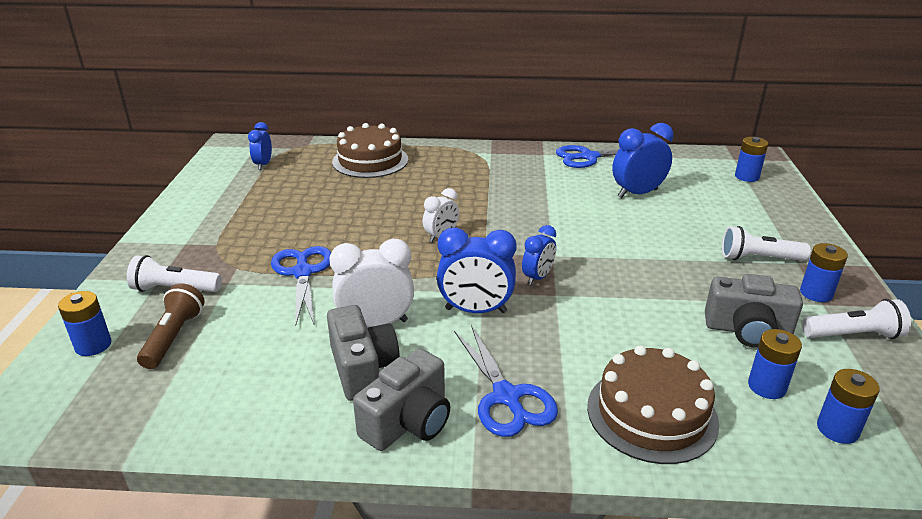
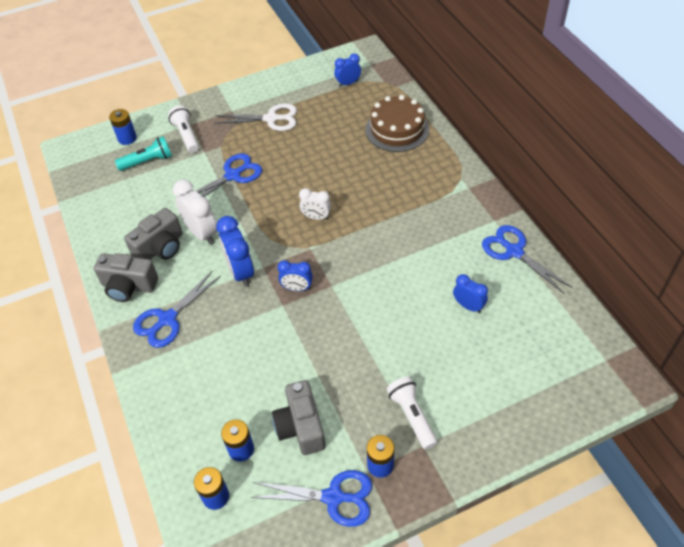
camera: 65 degrees right, 20 degrees up
brown flashlight [137,283,205,369] -> turquoise flashlight [115,136,172,171]
brown cake [587,345,719,464] -> none
blue clock [612,123,674,198] -> blue clock [453,274,488,313], size x0.62
blue battery [735,137,768,182] -> none
white flashlight [802,299,911,339] -> blue scissors [250,470,372,527]
none -> white scissors [214,103,297,131]

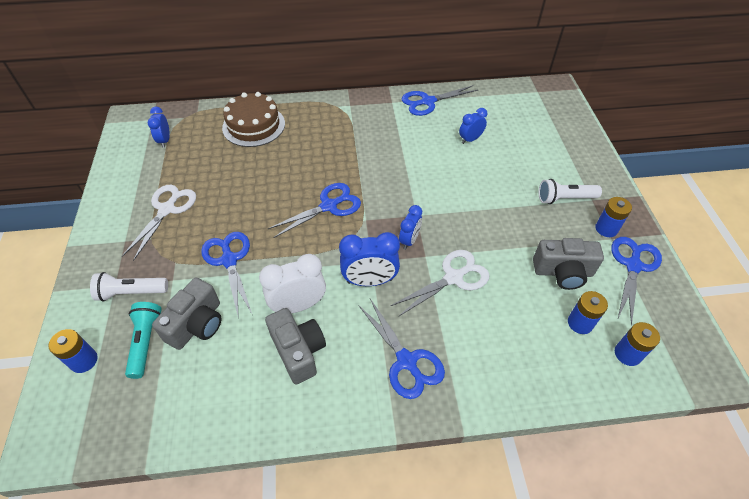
camera: 75 degrees left, 0 degrees up
grey camera [94,253,158,302] -> grey camera moved to [152,278,221,350]
white clock [299,188,331,220] -> blue scissors [268,183,361,238]
none -> white scissors [391,250,489,317]

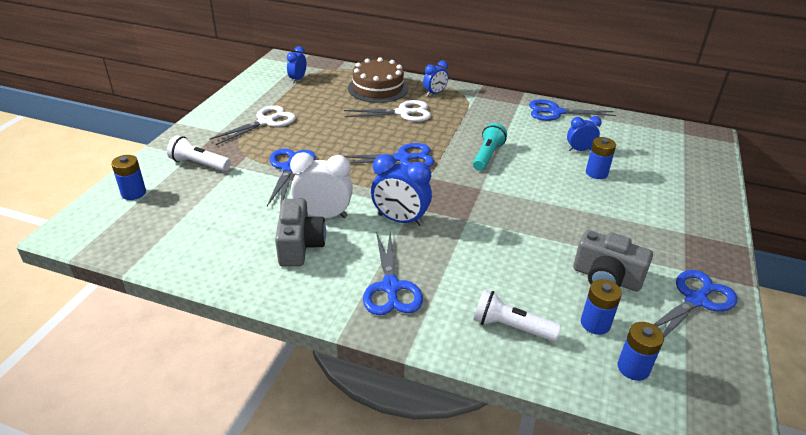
camera: 25 degrees right, 15 degrees down
turquoise flashlight [125,302,162,379] -> turquoise flashlight moved to [473,123,507,171]
grey camera [152,278,221,350] -> none
white scissors [391,250,489,317] -> white scissors moved to [344,100,431,122]
blue clock [399,205,422,250] -> blue clock moved to [423,61,448,96]
white flashlight [539,179,602,204] -> white flashlight moved to [473,289,561,342]
blue battery [595,197,632,237] -> blue battery moved to [586,137,616,179]

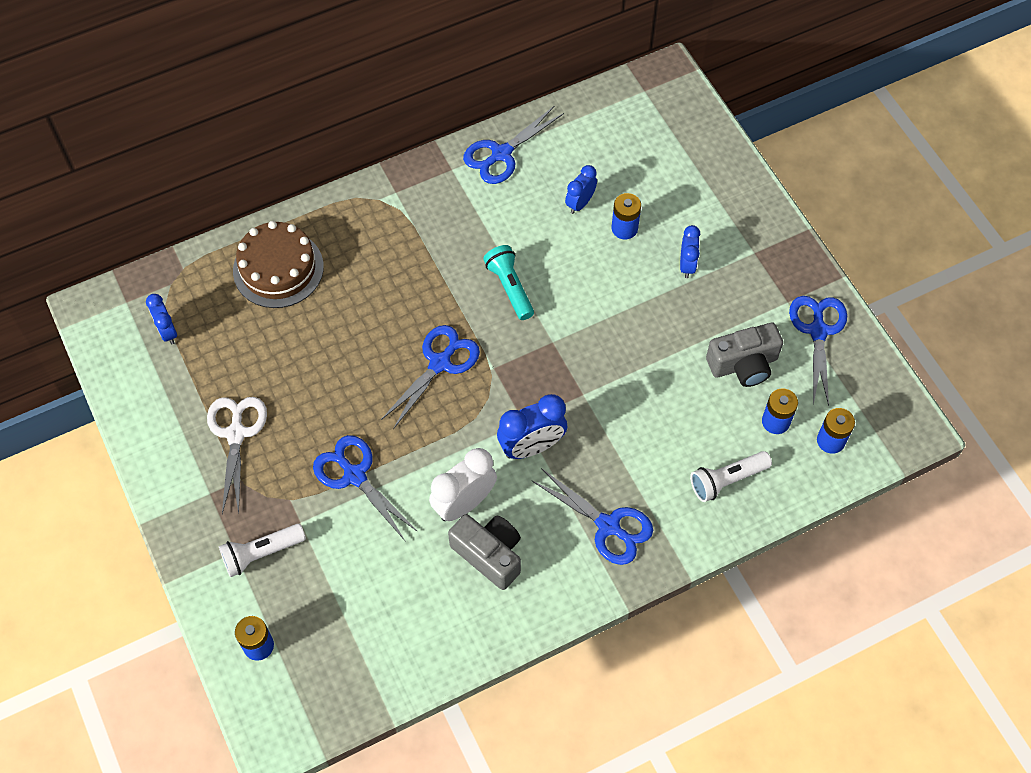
camera: 45 degrees left, 25 degrees up
white scissors [344,100,431,122] -> none
blue clock [423,61,448,96] -> blue clock moved to [680,225,700,278]

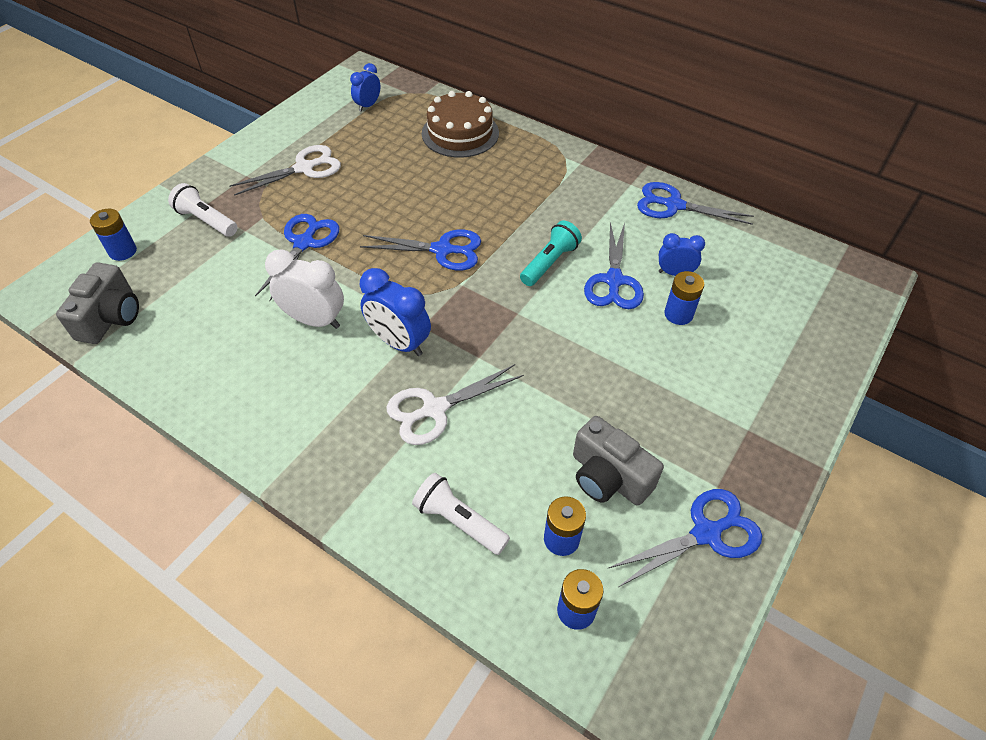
camera: 60 degrees right, 10 degrees down
grey camera [448,514,521,590] -> grey camera moved to [56,262,139,344]
blue scissors [531,468,653,565] -> blue scissors moved to [584,222,644,309]
blue clock [680,225,700,278] -> none
none -> white scissors [386,364,524,445]

